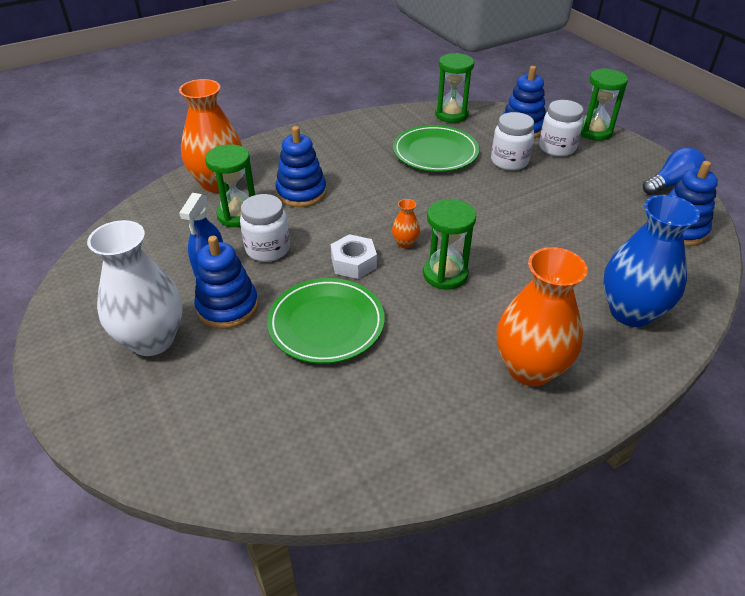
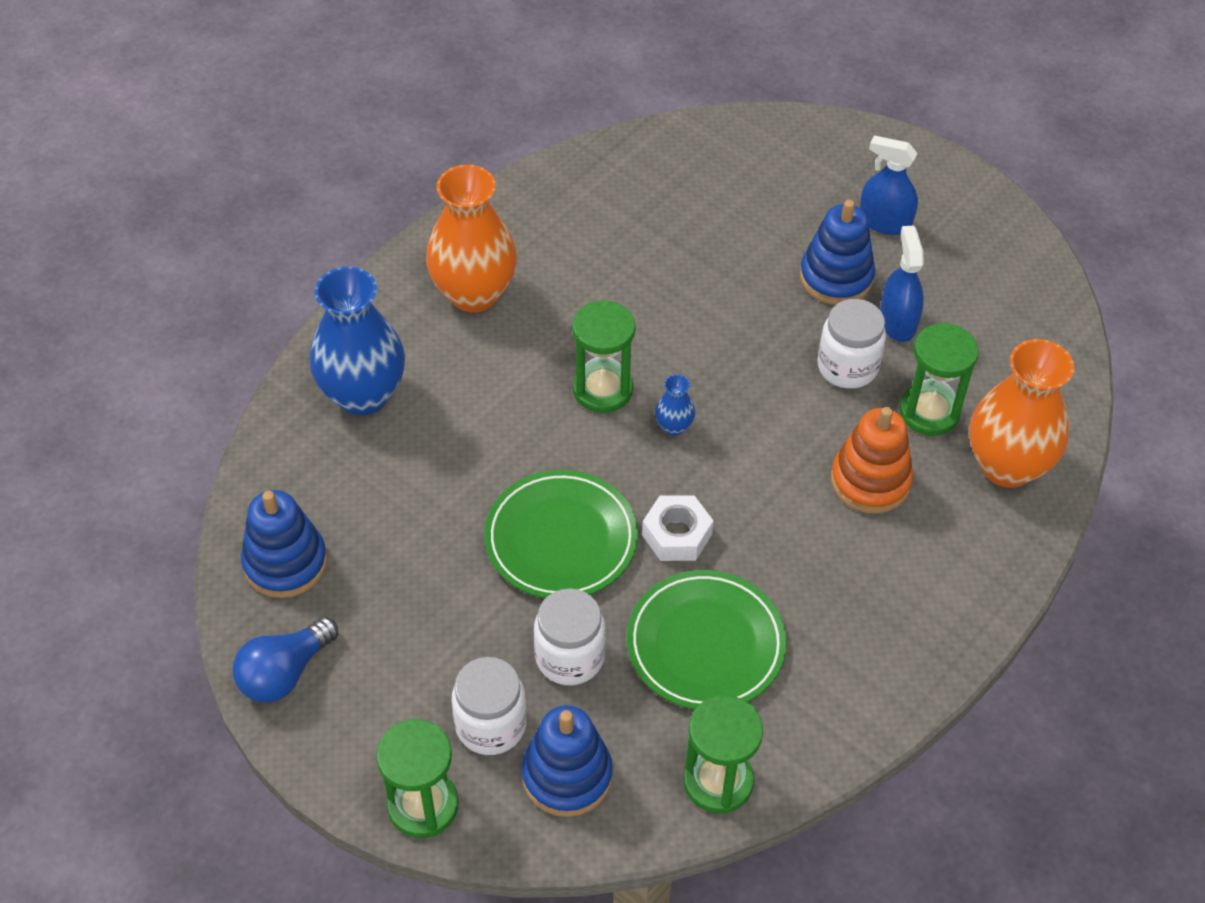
camera: 160 degrees right, 10 degrees up
white vase [87,220,183,356] -> blue spray bottle [860,135,918,235]
green plate [267,278,385,364] -> green plate moved to [484,470,638,598]
blue stacking toy [275,126,327,207] -> orange stacking toy [831,407,913,514]
white nut [331,234,377,279] -> white nut moved to [642,495,713,561]
orange vase [392,199,420,248] -> blue vase [655,375,695,436]

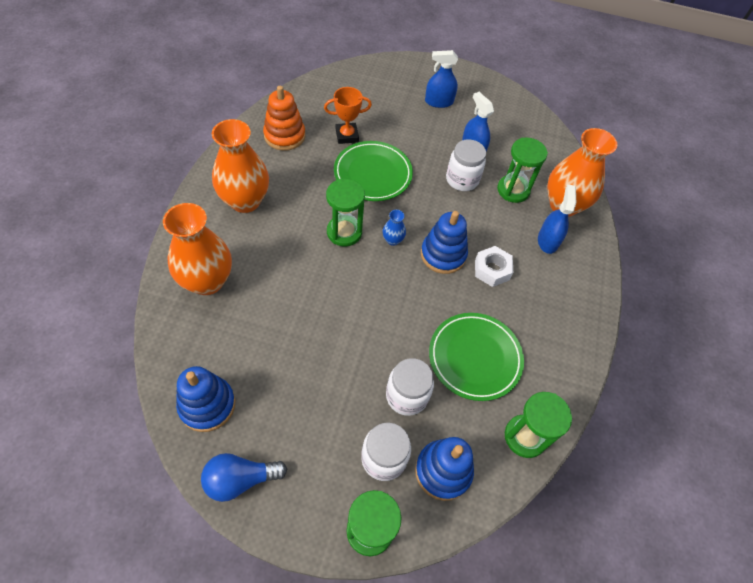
camera: 30 degrees left, 5 degrees up
blue light bulb [233,617,338,703] -> blue light bulb turned 60 degrees clockwise [201,453,287,502]
blue vase [309,267,405,415] -> orange vase [163,203,232,295]
green plate [484,470,638,598] -> green plate moved to [334,141,413,201]
white nut [642,495,713,561] -> white nut moved to [475,246,513,287]
blue stacking toy [800,200,875,305] -> blue stacking toy moved to [421,211,468,274]
orange stacking toy [831,407,913,514] -> orange stacking toy moved to [263,86,305,151]
none -> orange trophy [324,87,372,144]
none -> blue spray bottle [538,184,576,254]

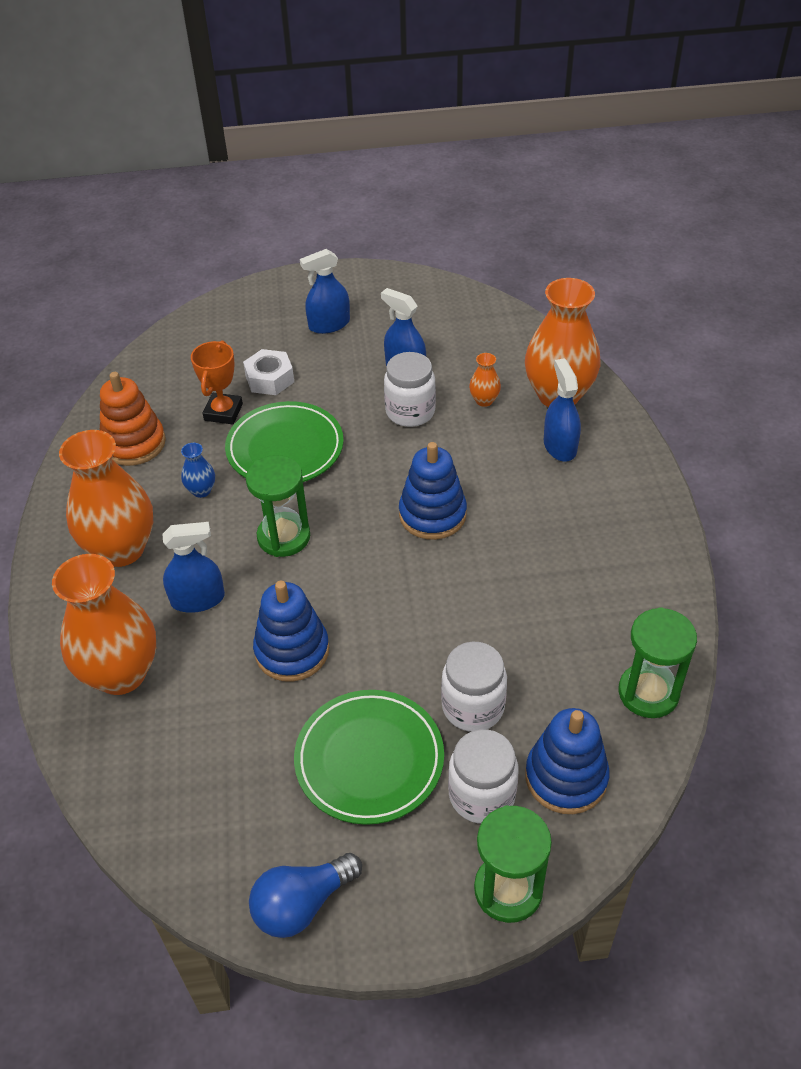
camera: 15 degrees left, 10 degrees down
blue stacking toy [176,366,235,432] -> blue stacking toy moved to [253,581,329,682]
orange trophy [324,87,372,144] -> orange trophy turned 45 degrees counterclockwise [191,340,243,424]
blue vase [383,210,406,246] -> blue vase moved to [181,443,215,498]
green plate [429,313,524,401] -> green plate moved to [294,690,444,825]
white nut [475,246,513,287] -> white nut moved to [243,349,294,395]
green hourglass [497,138,548,203] -> orange vase [469,353,501,407]
none -> blue spray bottle [162,522,225,613]

